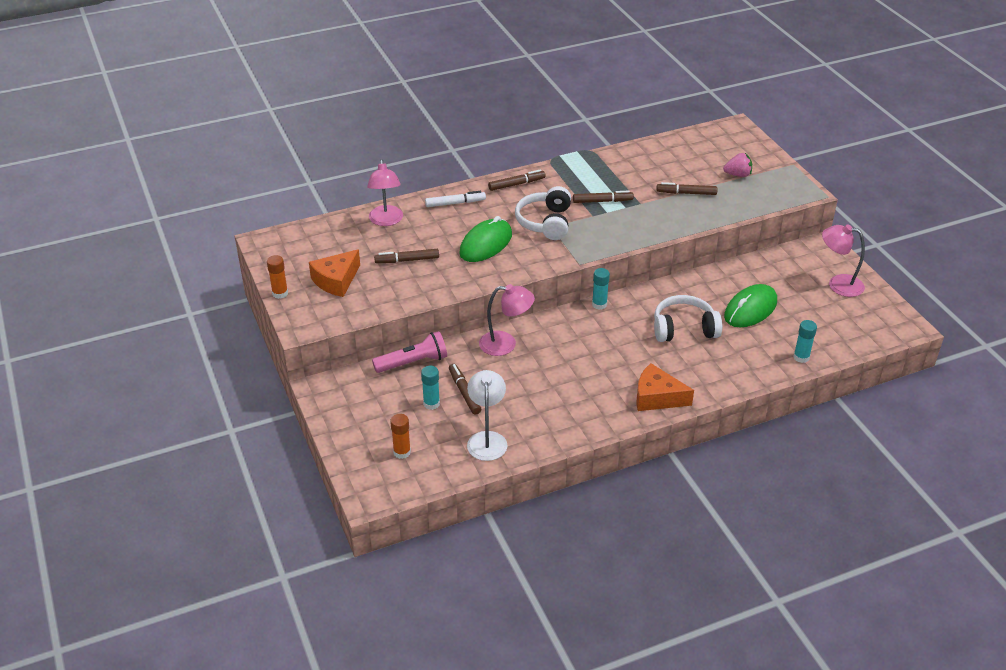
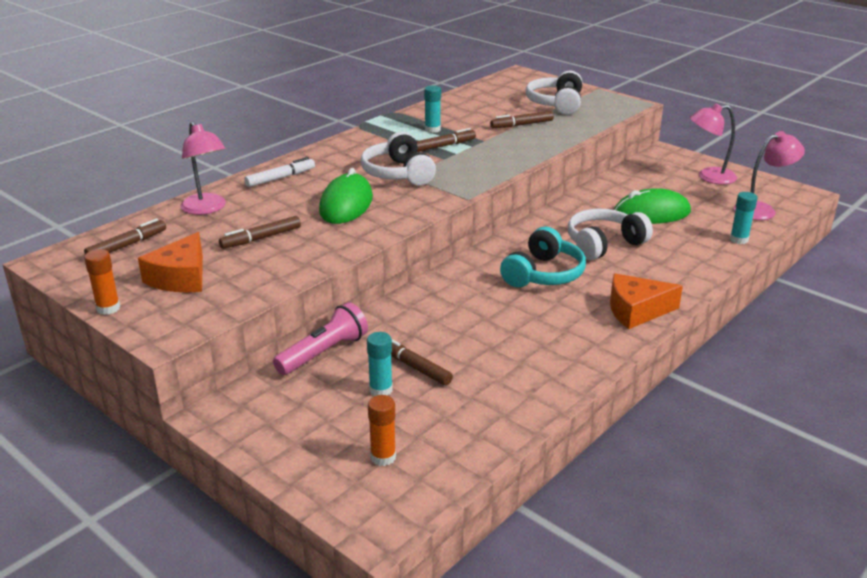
camera: 25 degrees left, 10 degrees down
white lamp [467,370,508,461] -> none
pink lamp [479,284,535,356] -> pink lamp moved to [734,131,805,220]
brown marker [488,170,546,191] -> brown marker moved to [84,218,166,254]
turquoise glue stick [592,268,610,310] -> turquoise glue stick moved to [424,85,441,133]
pink strawberry [723,153,752,177] -> white headphones [526,71,583,115]
green mouse [724,284,777,328] -> green mouse turned 60 degrees clockwise [614,188,691,224]
none -> turquoise headphones [500,227,586,287]

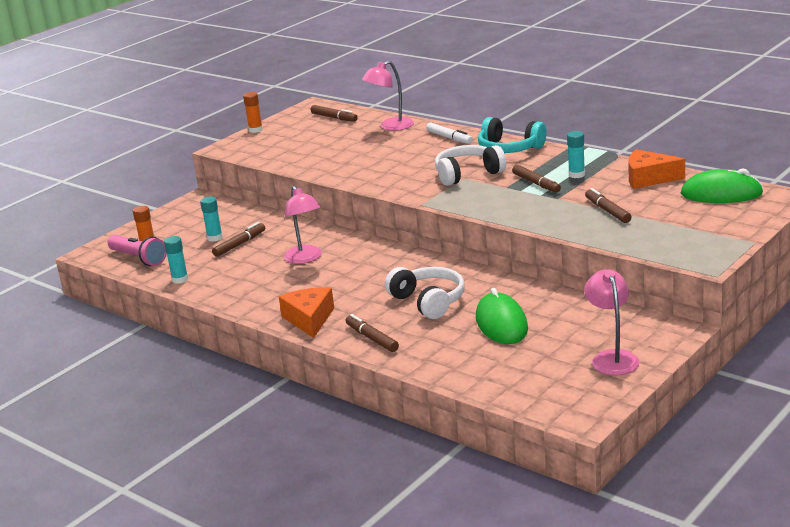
camera: 90 degrees right, 5 degrees down
orange cheese [138,232,203,292] -> orange cheese moved to [628,149,685,189]
brown marker [219,216,301,249] -> brown marker moved to [346,314,399,352]
pink flashlight [273,302,368,375] -> pink flashlight moved to [108,235,167,266]
green mouse [319,168,373,224] -> green mouse moved to [681,168,763,203]
turquoise headphones [500,227,586,287] -> turquoise headphones moved to [478,117,546,153]
white headphones [526,71,583,115] -> none
turquoise glue stick [730,192,758,244] -> turquoise glue stick moved to [164,236,188,284]
pink lamp [734,131,805,220] -> pink lamp moved to [284,186,322,264]

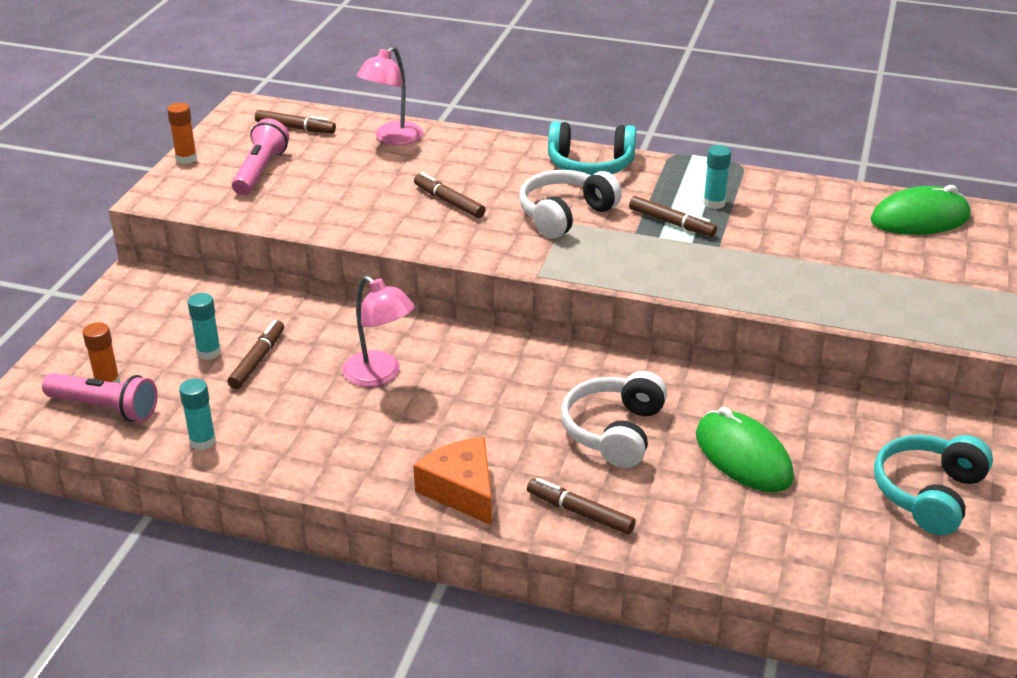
camera: 25 degrees left, 10 degrees up
white headphones [385,267,465,319] -> white headphones turned 105 degrees counterclockwise [561,371,667,468]
white marker [426,122,473,144] -> none
pink lamp [584,269,640,375] -> turquoise headphones [874,435,993,536]
brown marker [585,188,631,223] -> brown marker moved to [414,172,485,218]
orange cheese [628,149,685,189] -> none
none -> pink flashlight [232,118,289,195]

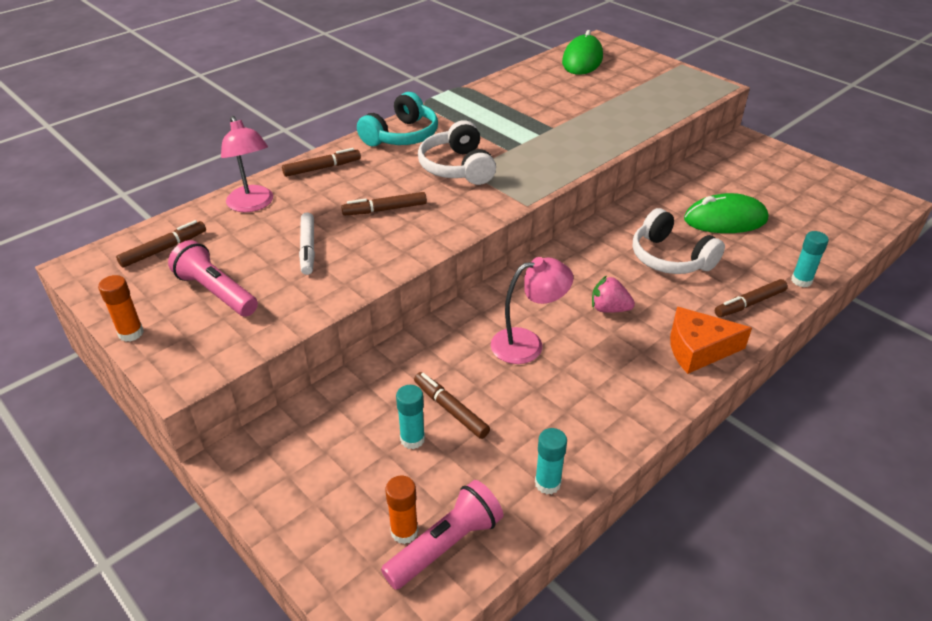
camera: 60 degrees left, 5 degrees up
brown marker [629,196,717,237] -> brown marker moved to [282,148,361,177]
turquoise glue stick [703,145,731,209] -> turquoise glue stick moved to [791,231,829,287]
turquoise headphones [874,435,993,536] -> none
none -> white marker [299,212,315,275]
none -> pink strawberry [592,275,635,313]

